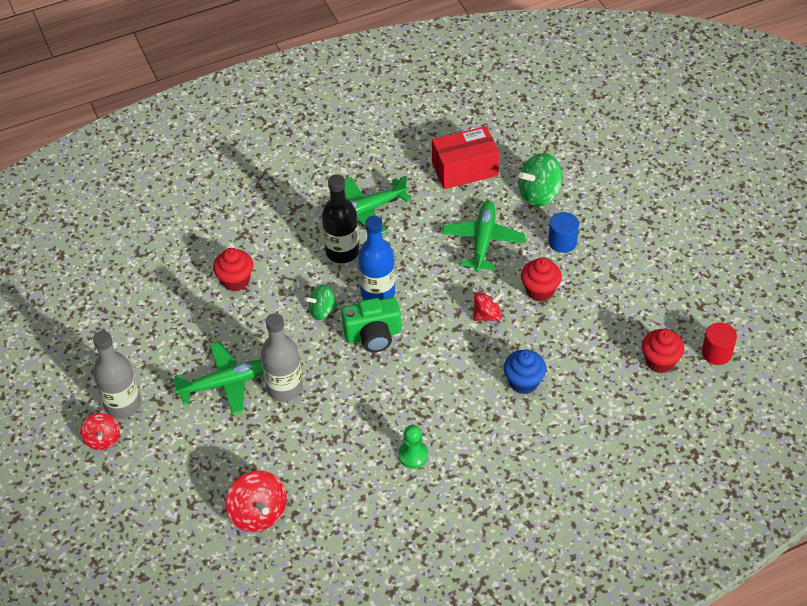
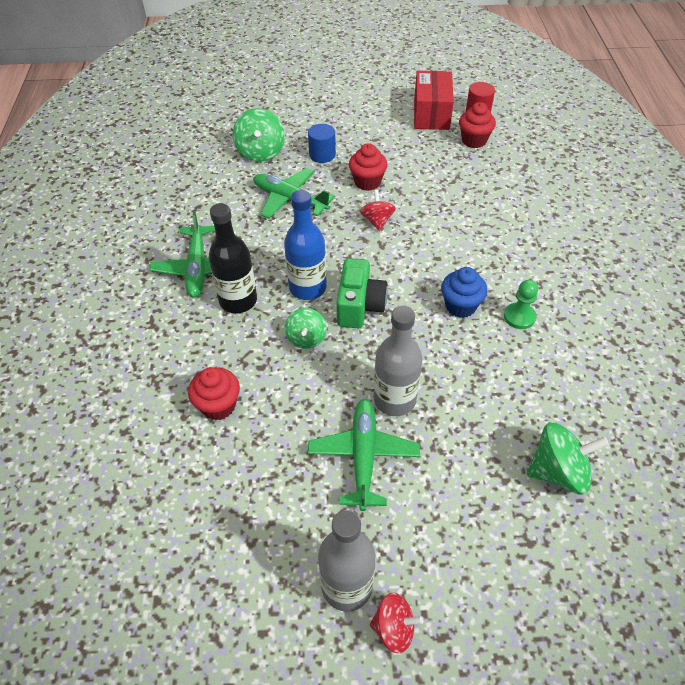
camera: 70 degrees left, 0 degrees up
red spinning top [225,471,287,532] -> green spinning top [527,422,609,495]
red box [432,126,499,189] -> red box moved to [414,71,454,130]
blue cupcake [503,349,546,394] -> blue cupcake moved to [441,267,488,318]

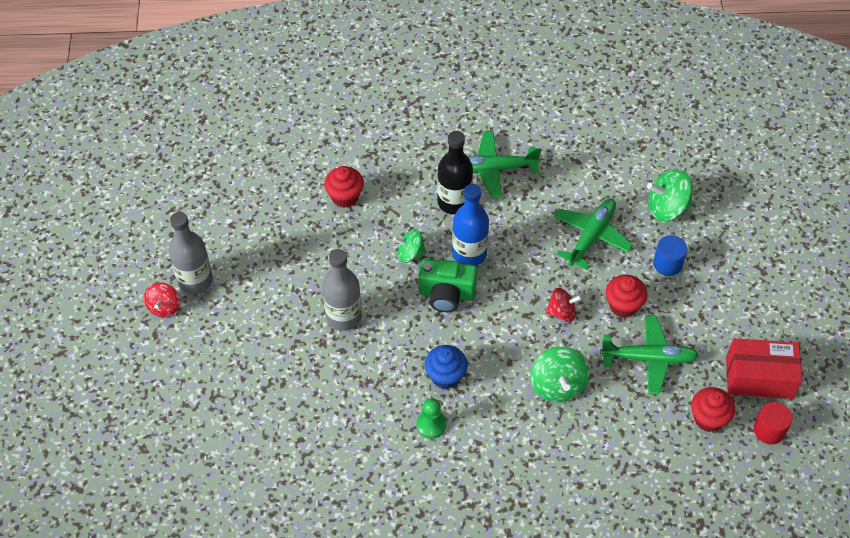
camera: 90 degrees right, 5 degrees up
green plane [308,399,420,511] -> green plane moved to [600,315,699,395]
green spinning top [527,422,609,495] -> green spinning top moved to [530,347,590,402]

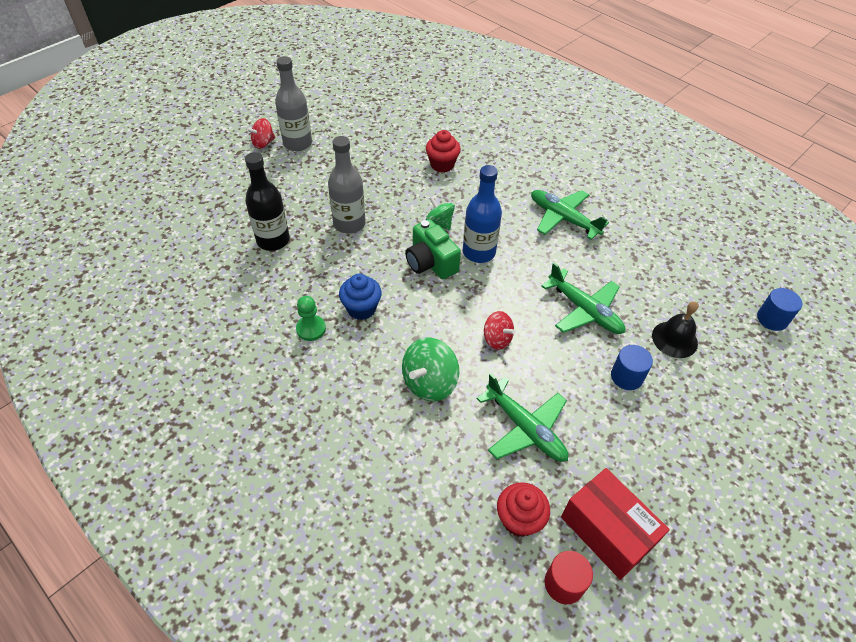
camera: 45 degrees right, 5 degrees down
black bottle [437,131,473,215] -> black bottle moved to [245,152,290,251]
green plane [554,199,633,270] -> green plane turned 60 degrees clockwise [541,263,625,334]
red cupcake [606,275,647,318] -> none
green spinning top [647,169,693,221] -> black bell [652,301,698,358]
none -> blue cylinder [757,288,802,331]

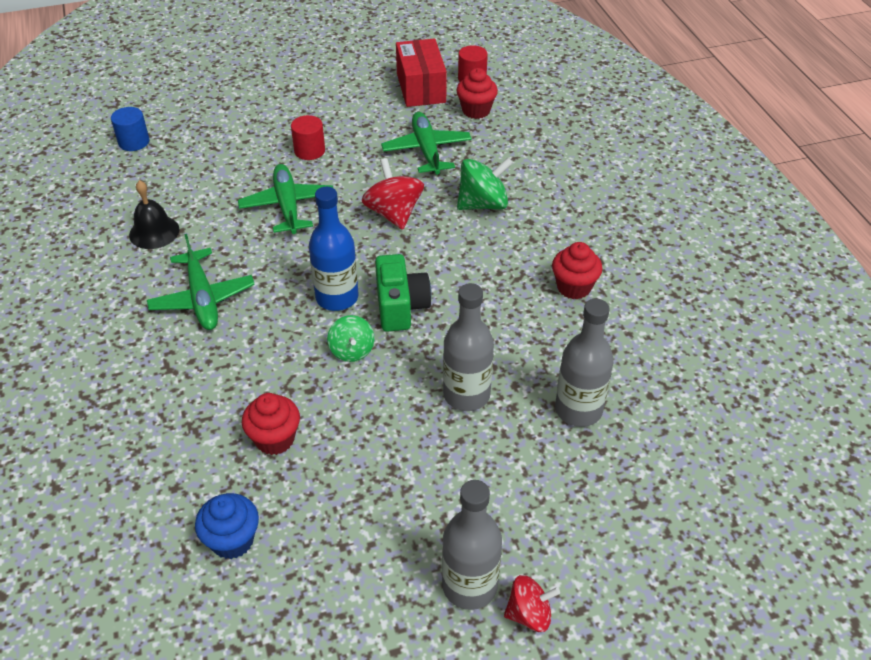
camera: 150 degrees left, 5 degrees down
black bottle [245,152,290,251] -> grey bottle [555,299,614,427]
green pawn [296,296,326,341] -> red cupcake [552,242,603,299]
blue cupcake [339,274,382,320] -> blue cupcake moved to [195,493,259,559]
red spinning top [484,311,516,350] -> red spinning top [362,158,424,230], size x1.57
blue cylinder [611,345,653,390] -> red cylinder [291,115,325,160]
black bell [652,301,698,358] -> black bell moved to [129,180,180,249]

